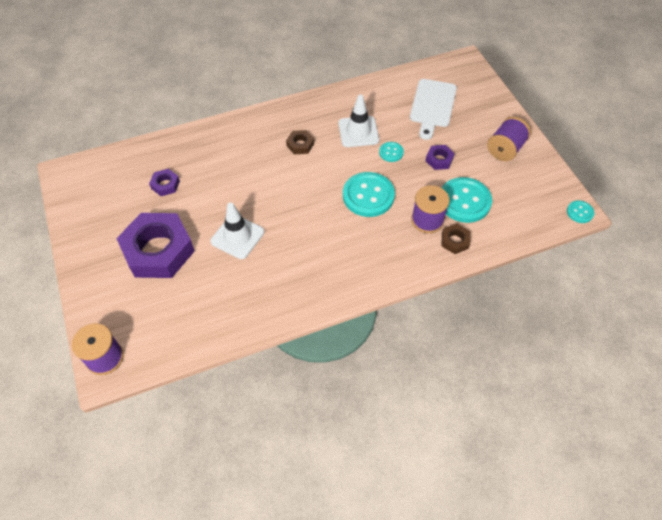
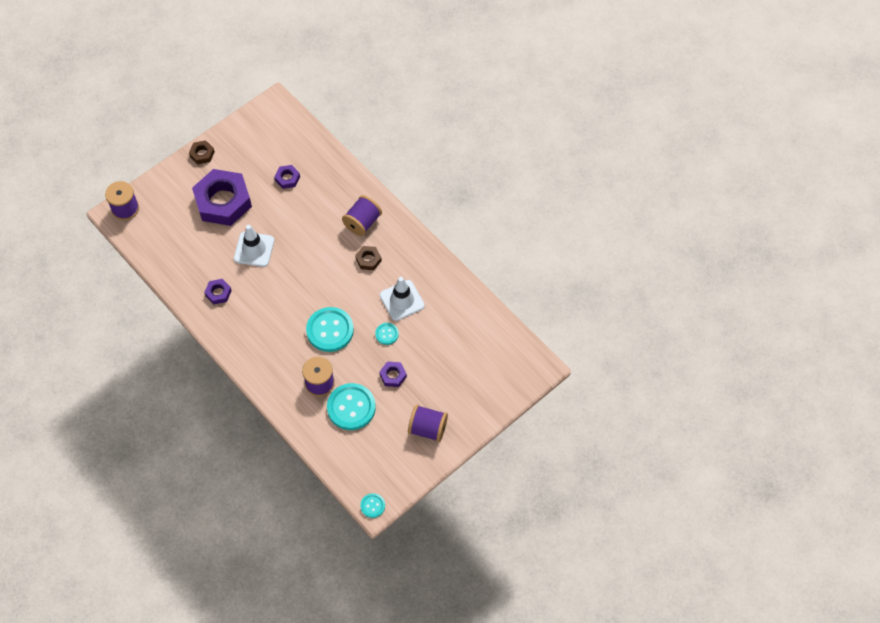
camera: 70 degrees right, 5 degrees up
white cutting board [410,79,457,140] -> none
brown nut [441,224,470,254] -> brown nut moved to [189,140,215,164]
none -> purple nut [204,279,232,304]
none -> purple spool [342,195,382,236]

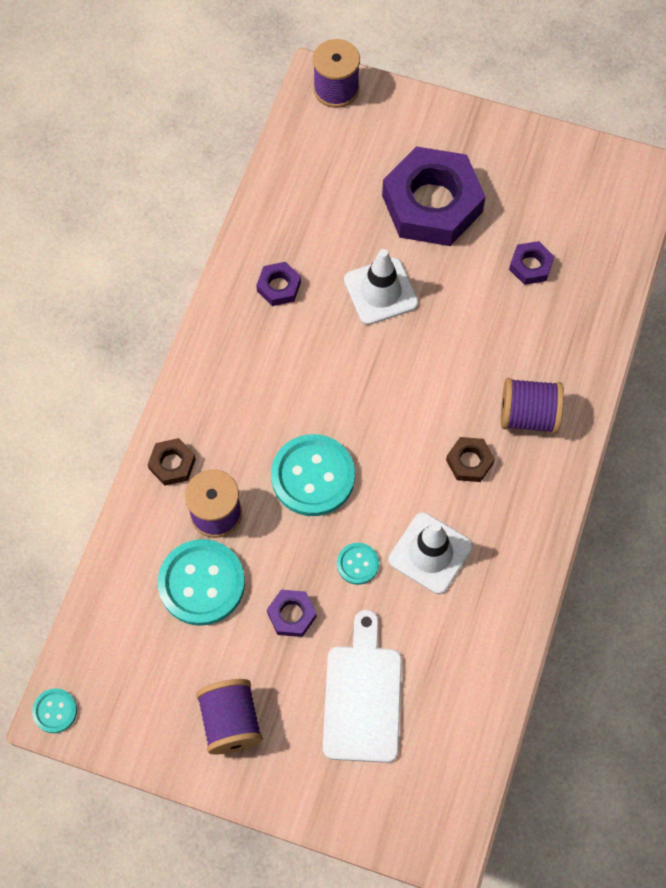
camera: 60 degrees right, 5 degrees up
brown nut [189,140,215,164] -> brown nut moved to [147,438,196,486]
none -> white cutting board [323,610,402,763]

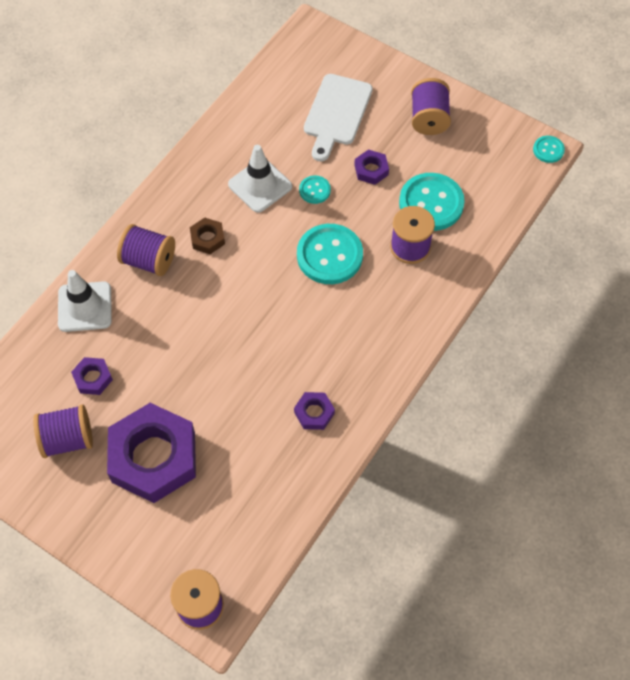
camera: 165 degrees left, 5 degrees down
brown nut [147,438,196,486] -> none
white traffic cone [344,249,419,325] -> white traffic cone moved to [58,270,112,332]
none -> purple spool [33,404,93,458]

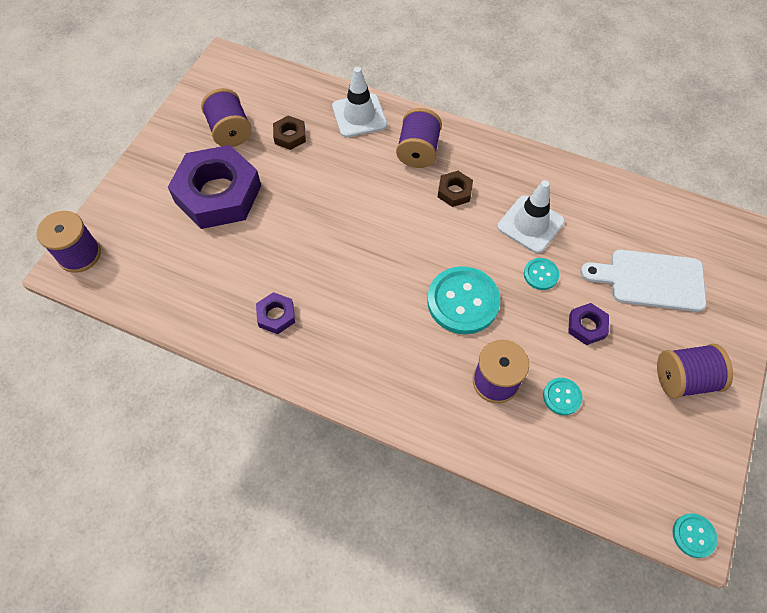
camera: 80 degrees right, 0 degrees up
purple nut [71,357,113,395] -> brown nut [273,115,306,150]
turquoise button [399,173,465,231] -> turquoise button [543,378,583,415], size x0.49

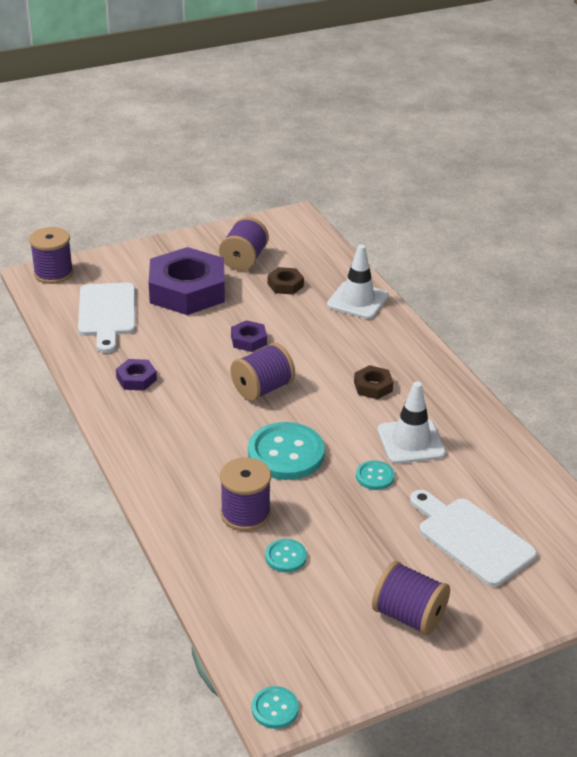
camera: 40 degrees right, 25 degrees down
purple spool [396,108,442,168] -> purple spool moved to [231,343,295,401]
purple nut [568,303,609,345] -> purple nut moved to [231,320,267,352]
none -> white cutting board [78,283,136,353]

